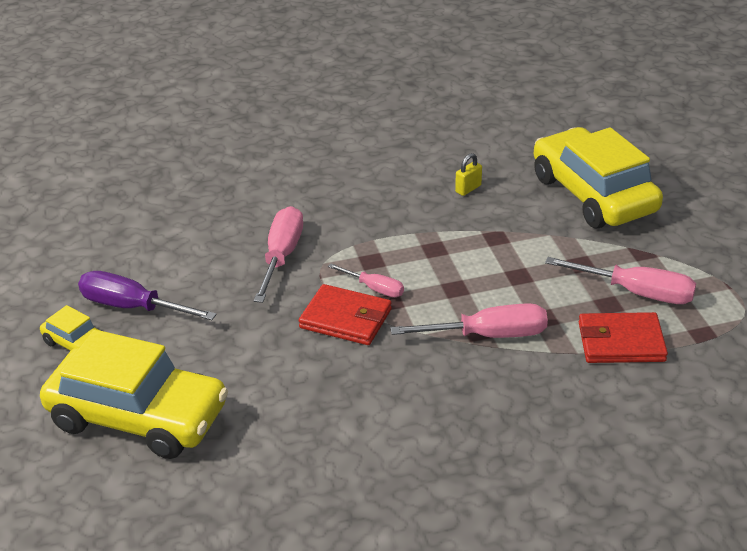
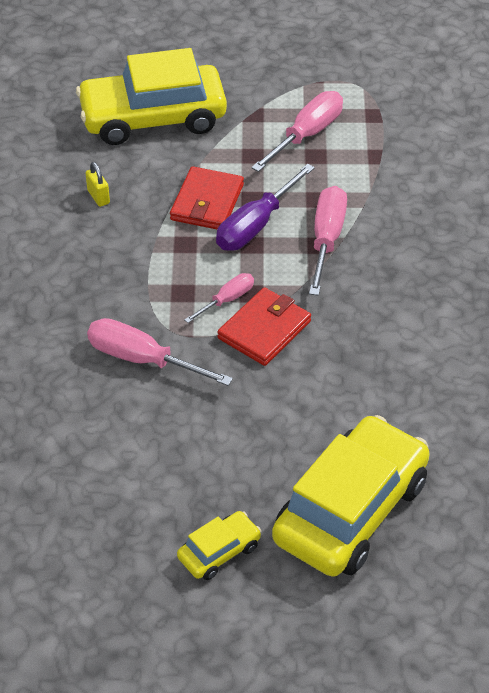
camera: 75 degrees left, 10 degrees up
purple screwdriver [78,271,217,320] -> purple screwdriver moved to [216,164,315,251]
red wallet [579,312,668,363] -> red wallet moved to [170,166,244,229]

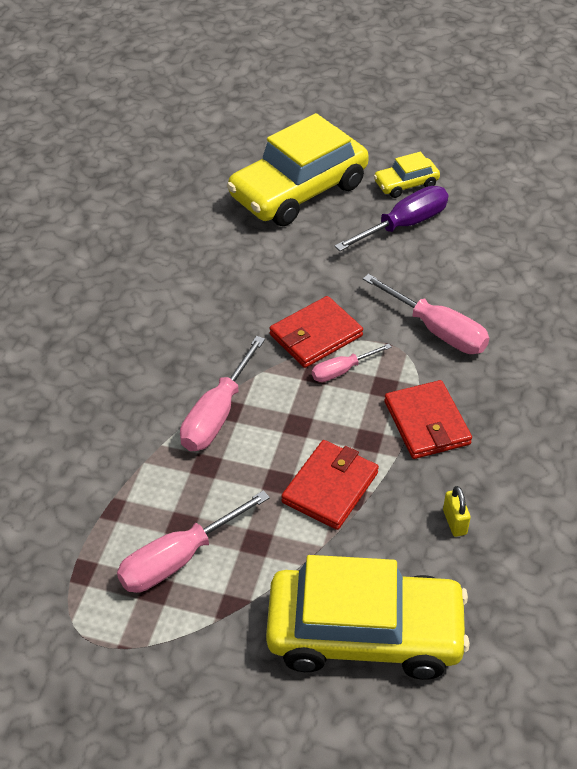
camera: 165 degrees left, 0 degrees up
purple screwdriver [216,164,315,251] -> purple screwdriver moved to [334,186,448,251]
none -> red wallet [384,380,472,459]

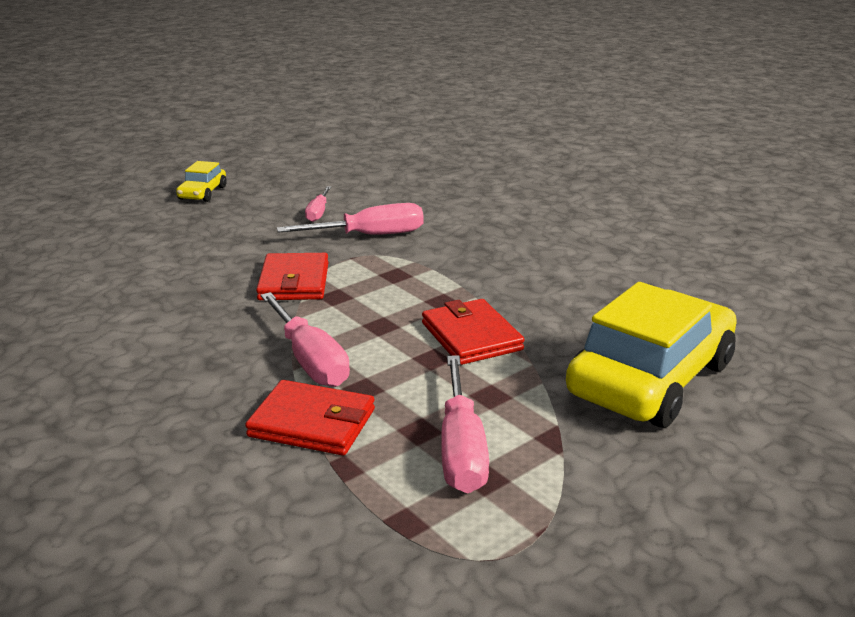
camera: 55 degrees left, 20 degrees down
yellow car [227,113,369,226] -> none
pink screwdriver [312,344,392,382] -> pink screwdriver moved to [305,186,331,222]
purple screwdriver [334,186,448,251] -> none
red wallet [384,380,472,459] -> red wallet moved to [245,380,375,455]
yellow padlock [443,486,471,537] -> none

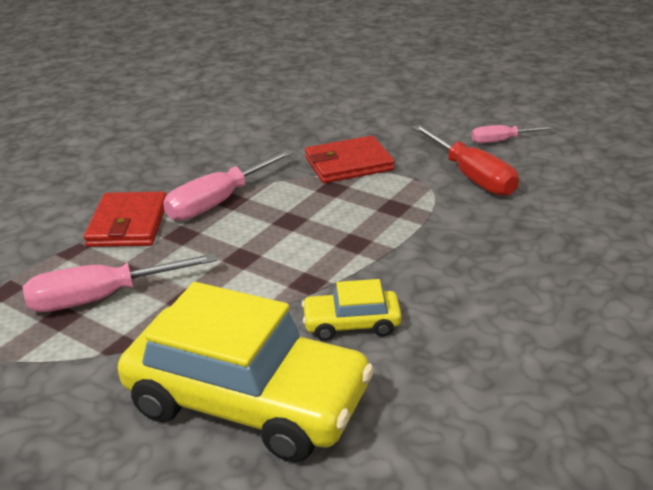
camera: 75 degrees right, 5 degrees up
yellow car [176,161,227,202] -> yellow car moved to [301,279,402,341]
pink screwdriver [277,203,424,235] -> red screwdriver [412,125,519,196]
red wallet [422,299,525,365] -> none

